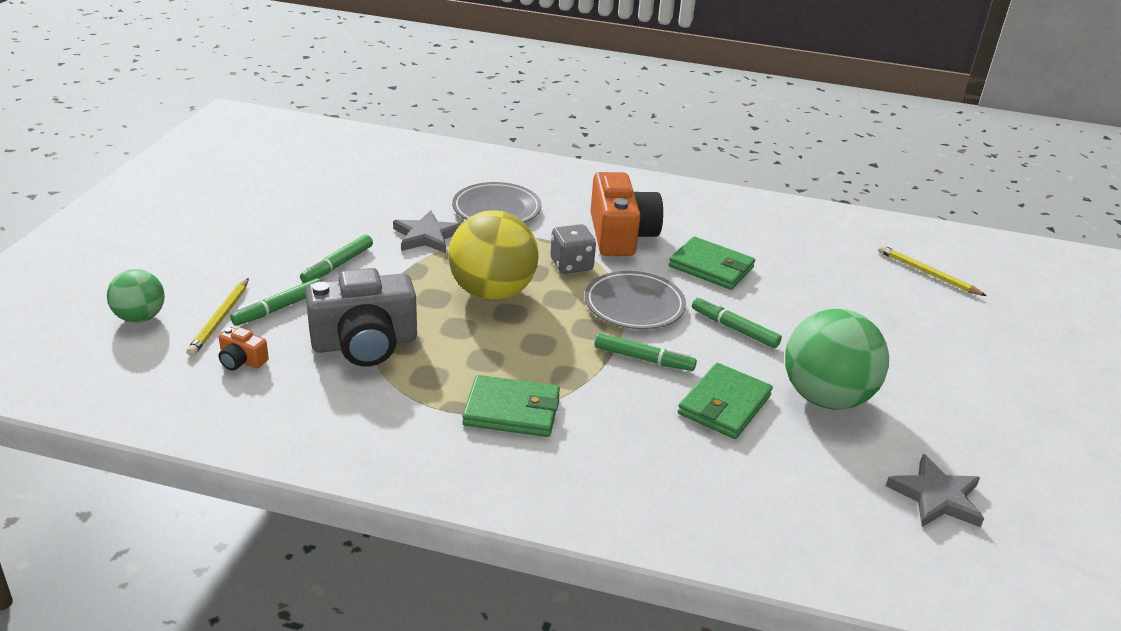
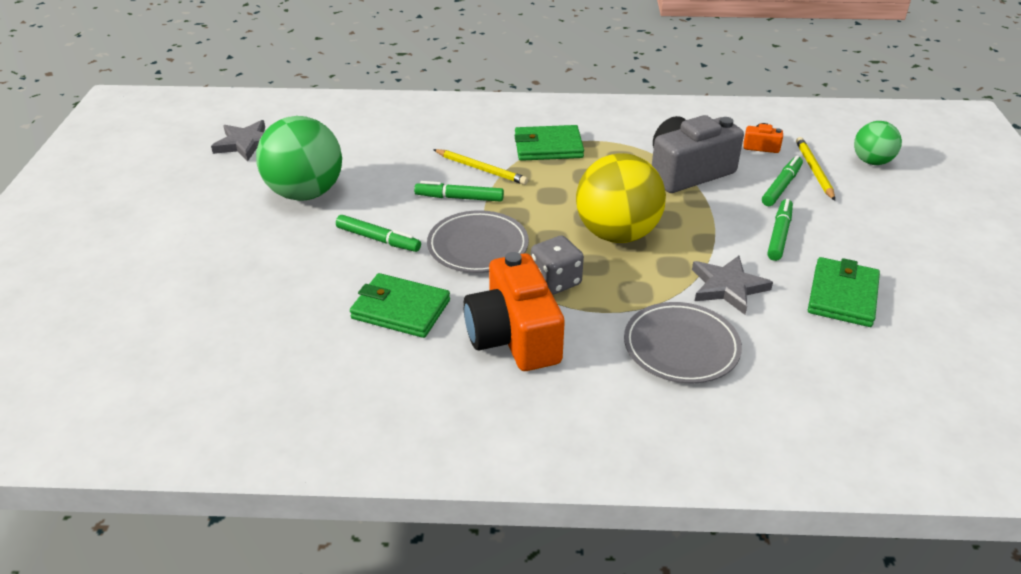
camera: 170 degrees right, 5 degrees up
green wallet [678,363,773,439] -> green wallet moved to [808,257,880,327]
yellow pencil [878,245,986,296] -> yellow pencil moved to [433,149,528,185]

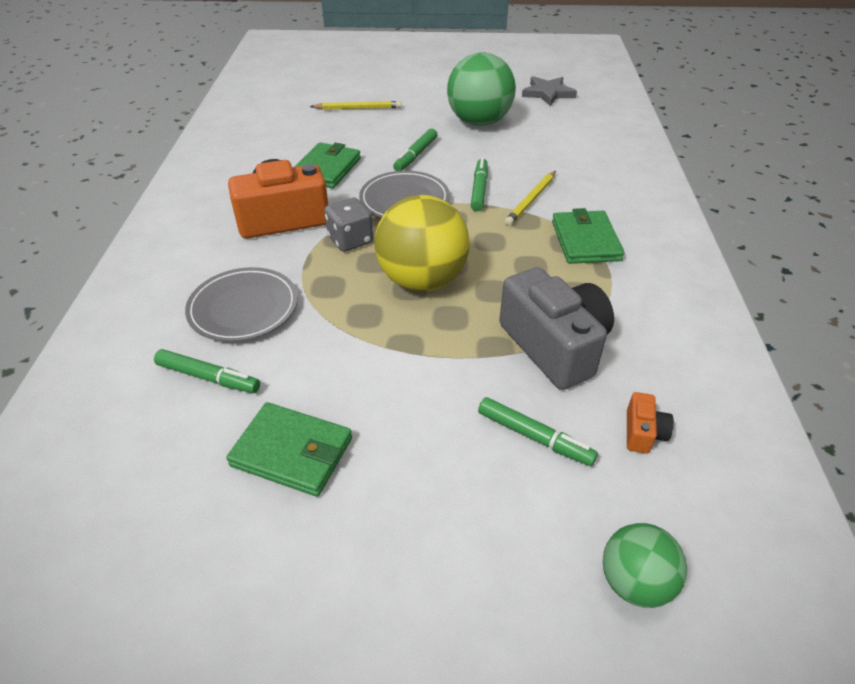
camera: 90 degrees right, 5 degrees up
grey star [692,256,773,315] -> none
green marker [767,199,793,261] -> green marker moved to [154,349,260,393]
yellow pencil [796,137,835,201] -> yellow pencil moved to [310,101,402,110]

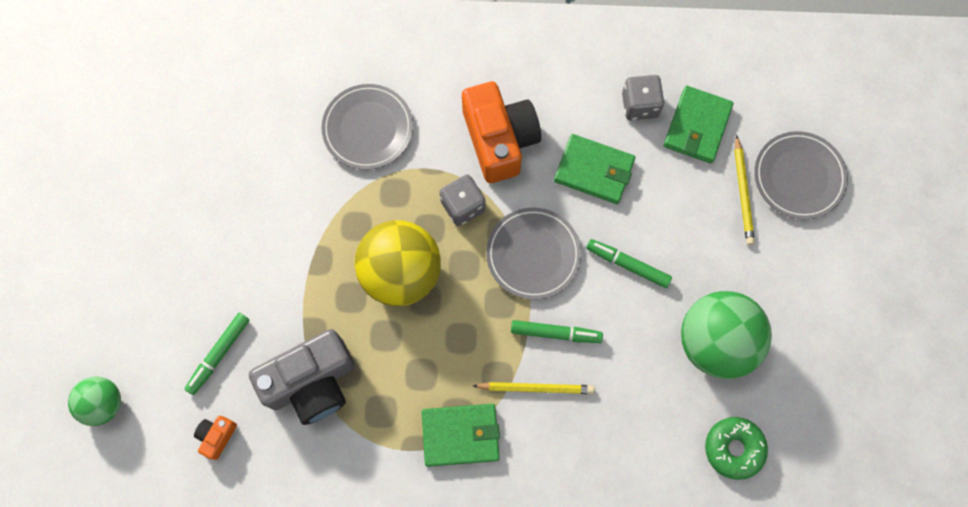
camera: 90 degrees right, 30 degrees up
green marker [154,349,260,393] -> none
green wallet [226,402,352,497] -> green wallet moved to [664,86,733,163]
yellow pencil [505,171,556,226] -> yellow pencil turned 150 degrees clockwise [473,382,595,394]
grey star [522,76,577,106] -> none
orange camera [627,392,674,454] -> orange camera turned 105 degrees clockwise [194,416,237,460]
none -> grey dice [622,75,664,120]
none -> green donut [705,417,768,480]
none -> grey plate [754,131,848,220]

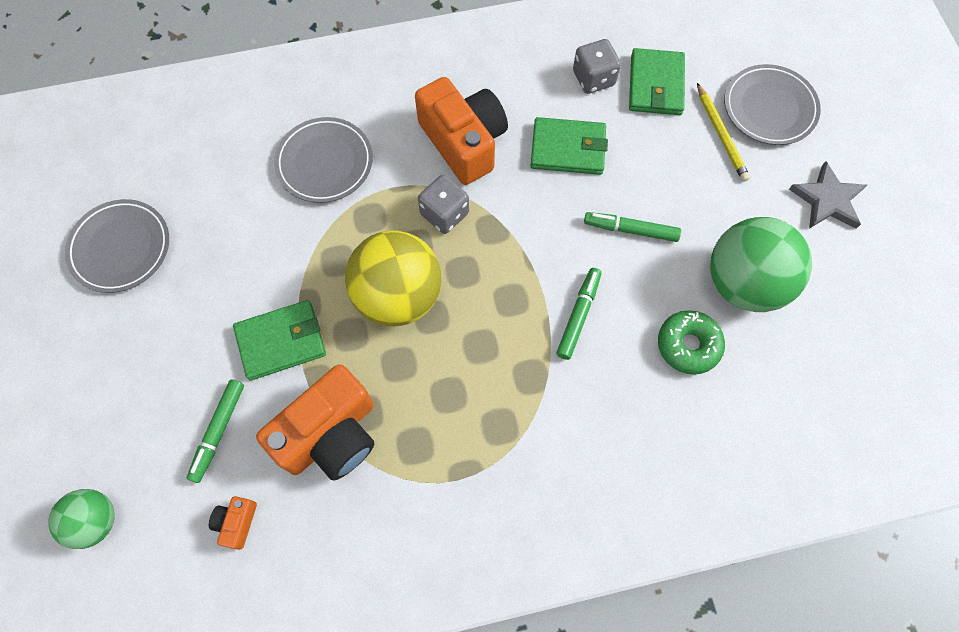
camera: 15 degrees left, 5 degrees down
grey camera [249,329,355,425] -> orange camera [256,364,374,481]
green wallet [422,404,500,467] -> green wallet moved to [233,300,326,381]
yellow pencil [473,382,595,394] -> none
grey plate [486,208,581,300] -> grey plate moved to [65,199,169,293]
green marker [511,320,603,343] -> green marker turned 60 degrees counterclockwise [556,268,601,360]
green donut [705,417,768,480] -> green donut moved to [658,310,725,375]
none -> grey star [789,161,867,229]

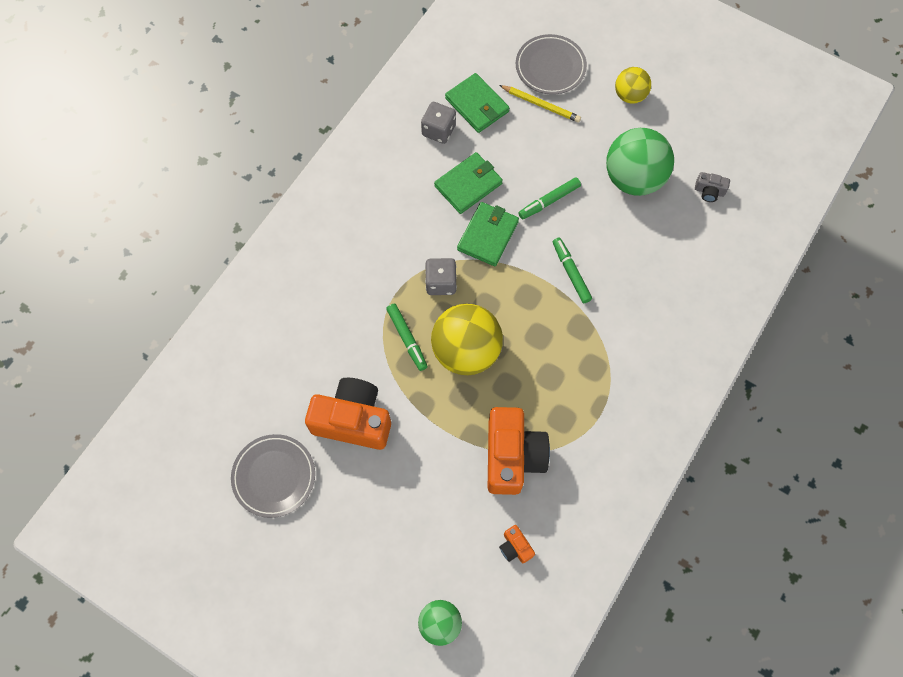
camera: 45 degrees left, 0 degrees up
green marker [187,379,244,483] -> green marker moved to [386,304,428,371]
green wallet [233,300,326,381] -> green wallet moved to [457,202,519,266]
grey plate [274,117,373,203] -> none
orange camera [415,77,508,185] -> orange camera moved to [305,378,391,450]
green donut [658,310,725,375] -> none
grey star [789,161,867,229] -> yellow ball [615,67,651,104]
none -> grey camera [695,172,730,202]

